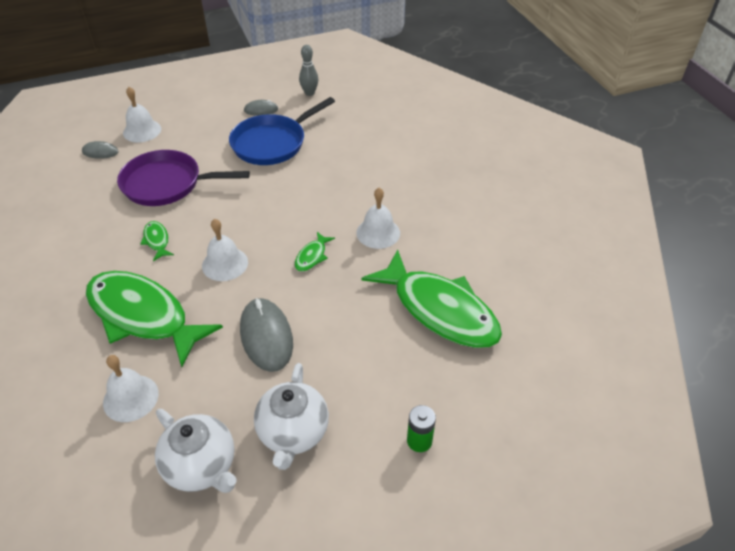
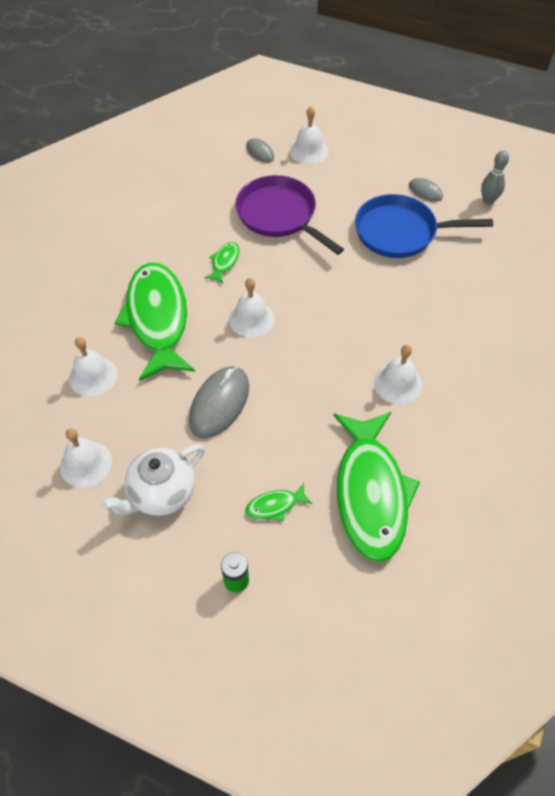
camera: 45 degrees right, 10 degrees up
white teapot [155,409,237,493] -> white bell [60,428,112,488]
green fish [295,232,335,272] -> green fish moved to [246,483,313,521]

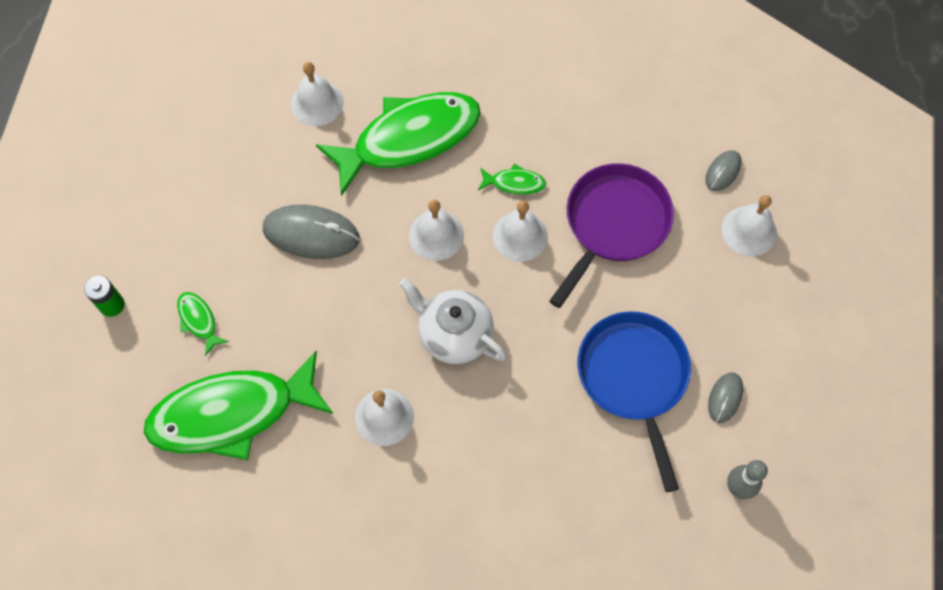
camera: 75 degrees right, 10 degrees up
white bell [60,428,112,488] -> white bell moved to [493,201,548,262]
white teapot [101,444,205,516] -> white teapot moved to [399,278,507,364]

